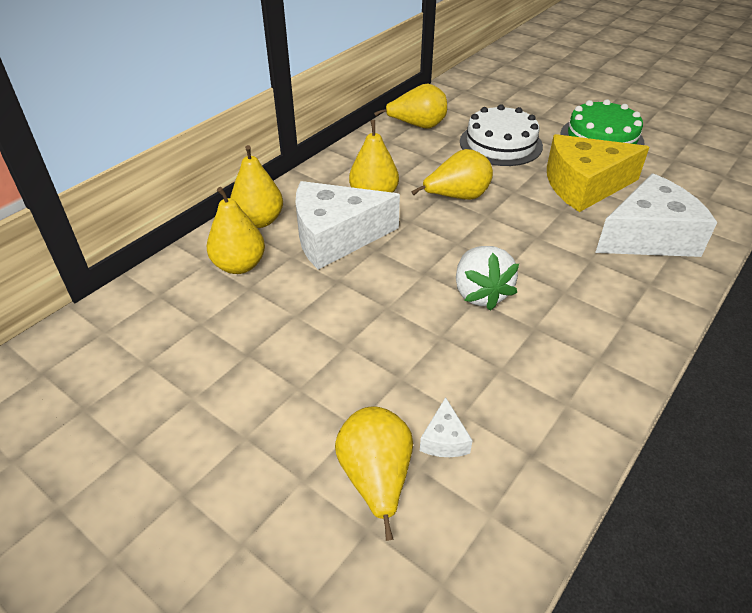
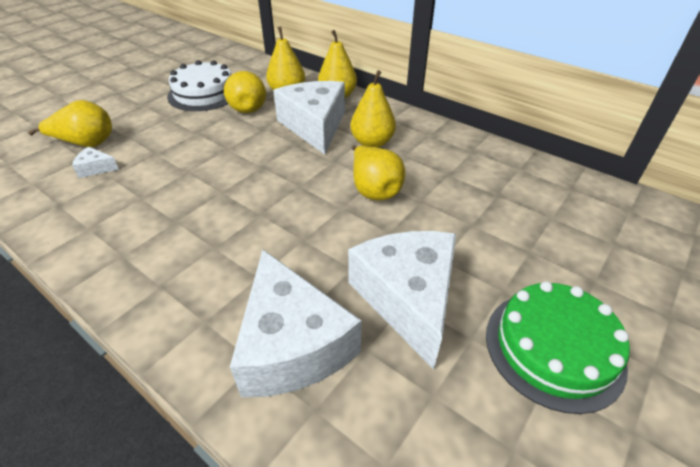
camera: 90 degrees right, 0 degrees up
yellow pear [374,84,447,129] -> yellow pear moved to [224,71,266,113]
white strawberry [456,246,519,311] -> none
white cake [460,104,543,166] -> white cake moved to [167,60,232,111]
yellow cheese [547,134,650,212] -> white cheese [348,231,456,370]

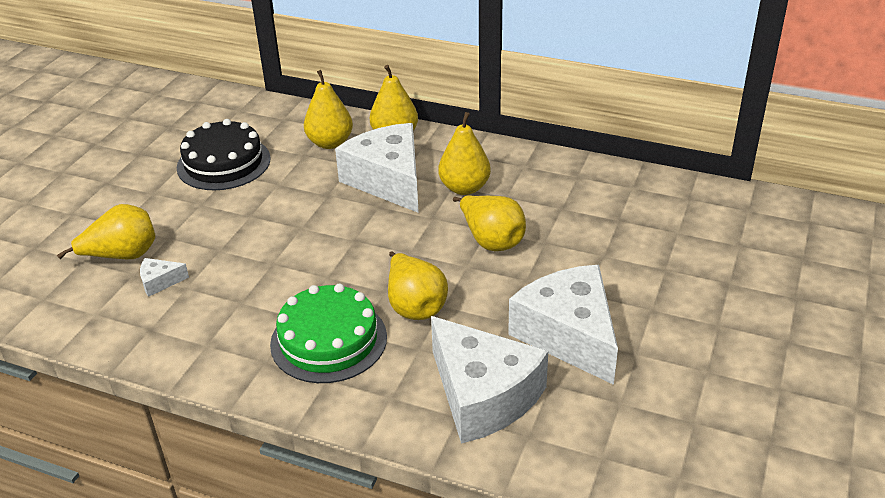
camera: 15 degrees left, 5 degrees down
white cake [167,60,232,111] -> black cake [177,119,271,190]
yellow pear [224,71,266,113] -> yellow pear moved to [388,251,448,320]
green cake [486,281,630,414] -> green cake moved to [270,284,387,383]

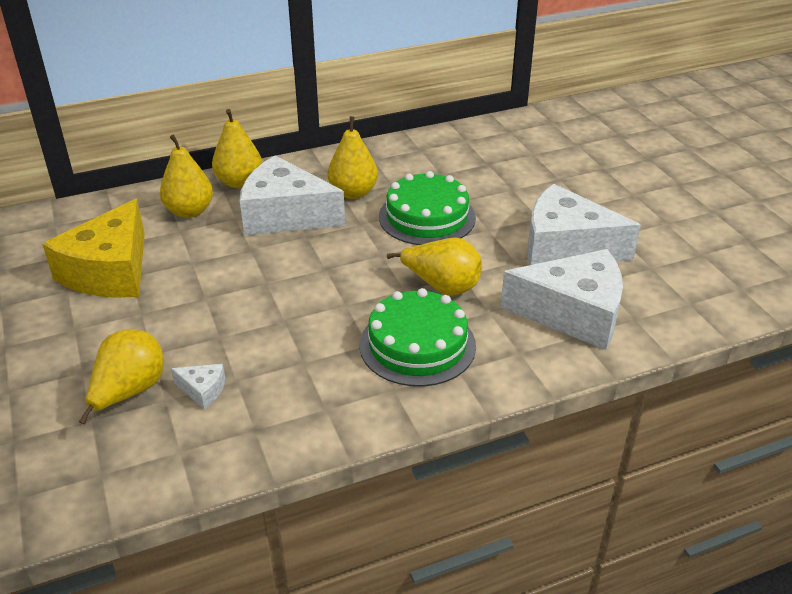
camera: 45 degrees left, 0 degrees up
white cheese [140,258,189,297] -> white cheese turned 105 degrees counterclockwise [171,364,225,409]
black cake [177,119,271,190] -> yellow cheese [42,199,145,298]
yellow pear [453,195,526,251] -> green cake [379,171,476,245]

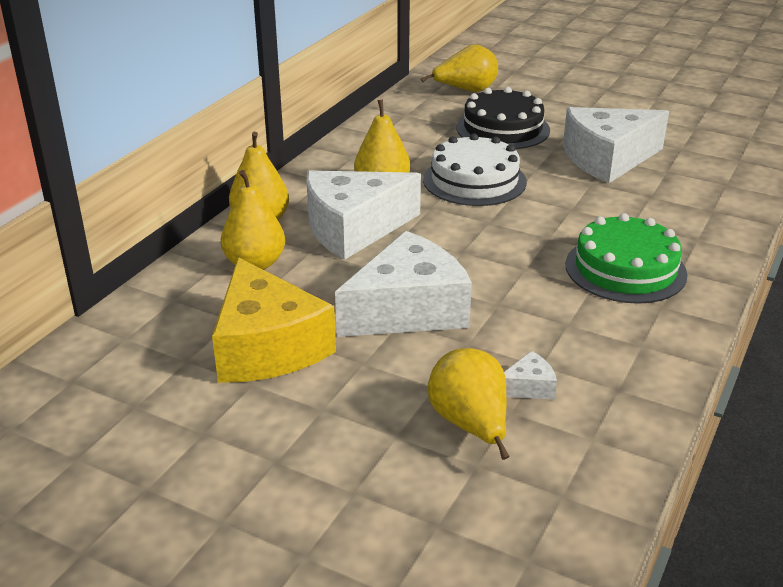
camera: 40 degrees left, 5 degrees down
green cake [379,171,476,245] -> white cake [423,133,527,206]
yellow pear [387,237,482,296] -> yellow pear moved to [421,44,498,92]
white cheese [500,249,623,350] -> white cheese moved to [335,231,472,337]
none -> black cake [456,87,550,149]

